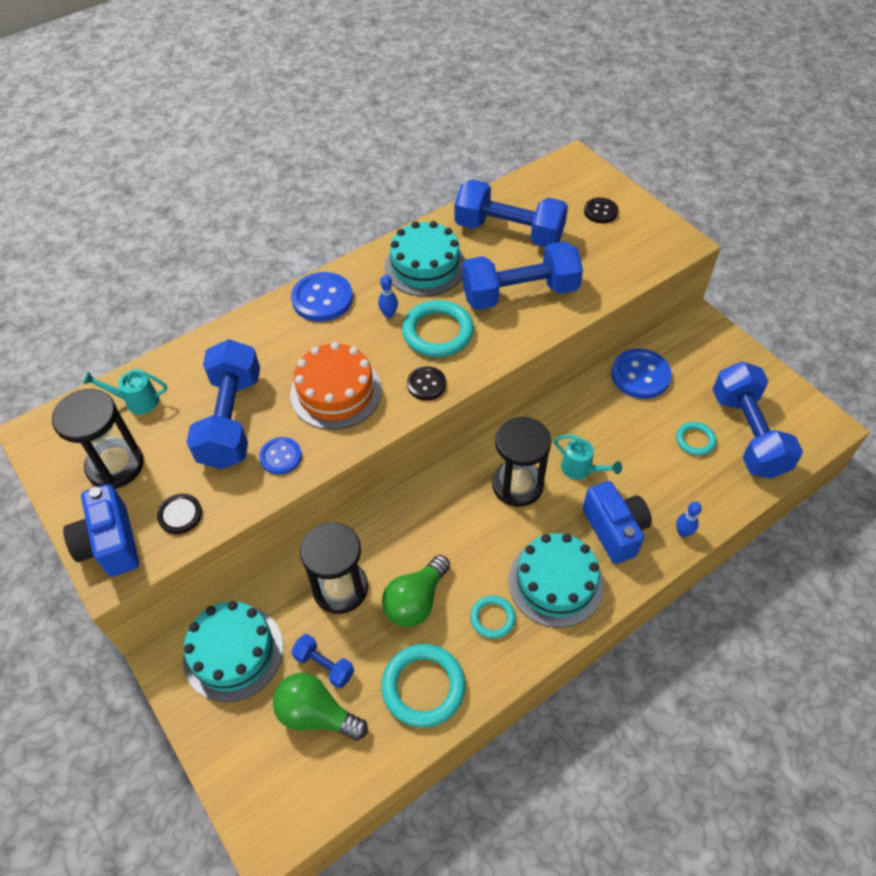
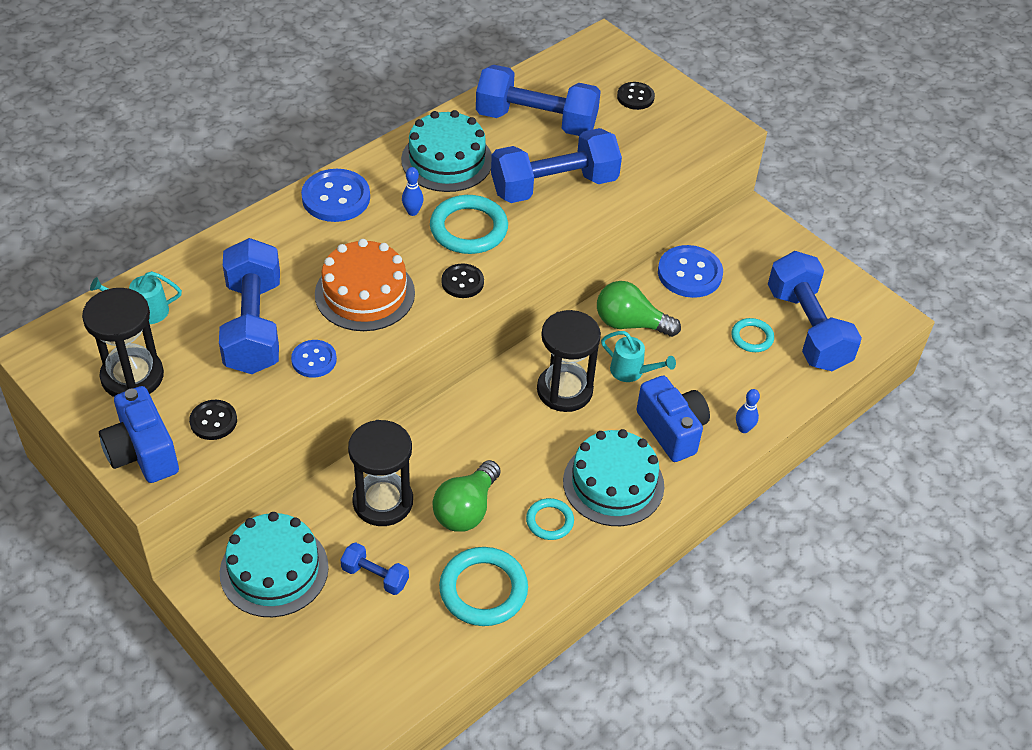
camera: 10 degrees left, 5 degrees down
green light bulb [273,673,368,741] -> green light bulb moved to [597,281,681,337]

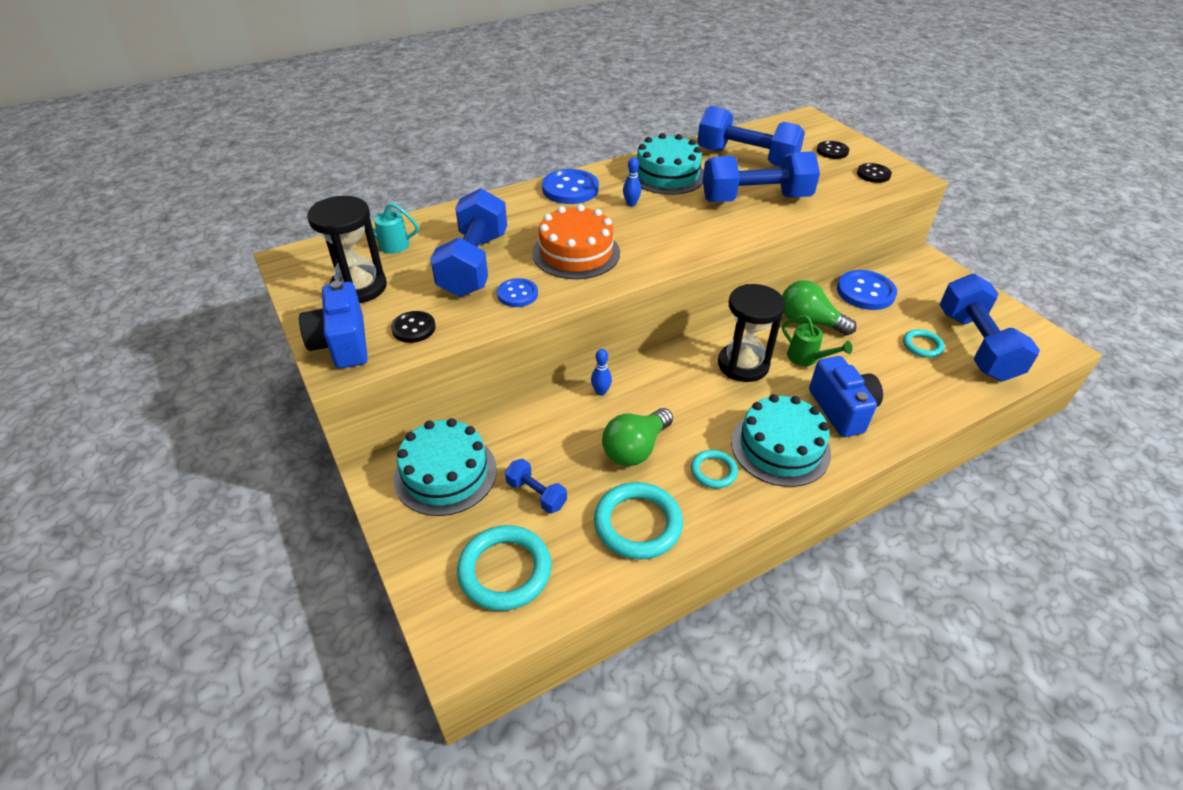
camera: 15 degrees right, 5 degrees down
black hourglass [348,420,413,526] -> none
turquoise ring [430,195,508,254] -> turquoise ring moved to [457,525,552,611]
black button [442,264,484,298] -> black button moved to [857,163,892,183]
turquoise watering can [601,331,676,382] -> green watering can [782,315,852,366]
blue bowling pin [736,389,760,433] -> blue bowling pin moved to [591,349,612,396]

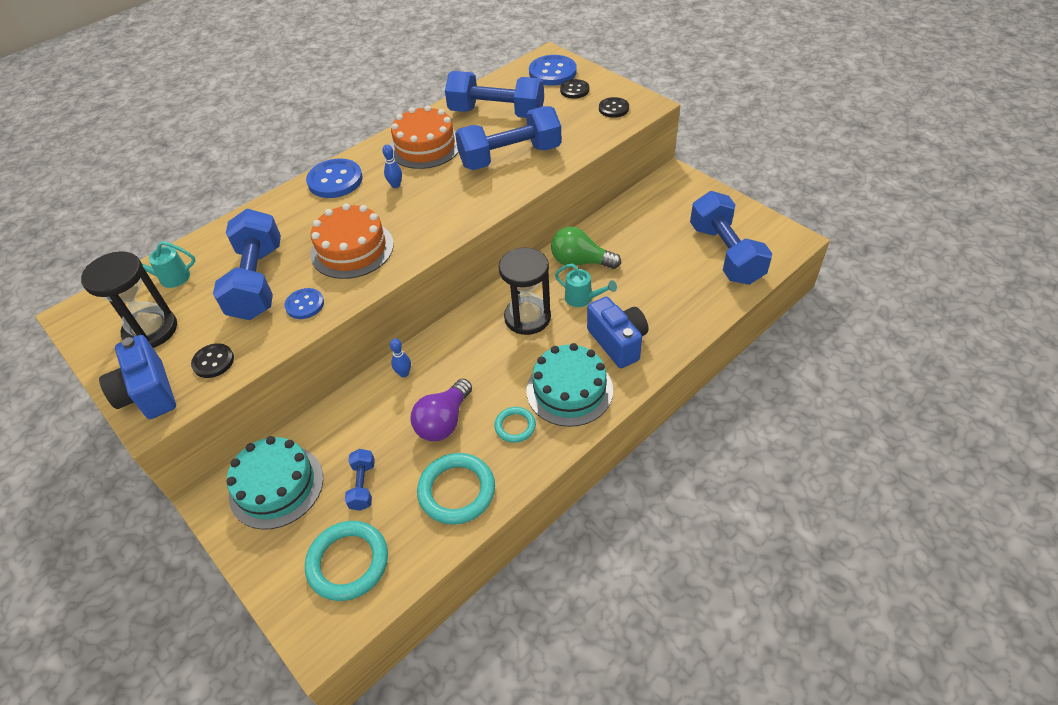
camera: 10 degrees left, 5 degrees up
blue dumbbell [505,459,567,514] -> blue dumbbell turned 60 degrees clockwise [345,449,375,511]
green light bulb [602,408,673,466] -> purple light bulb [411,378,472,441]
turquoise cake [637,133,704,195] -> orange cake [390,105,459,169]
green watering can [782,315,852,366] -> turquoise watering can [555,264,617,307]
blue button [837,270,897,310] -> blue button moved to [529,55,577,86]
turquoise ring [903,329,945,358] -> none

